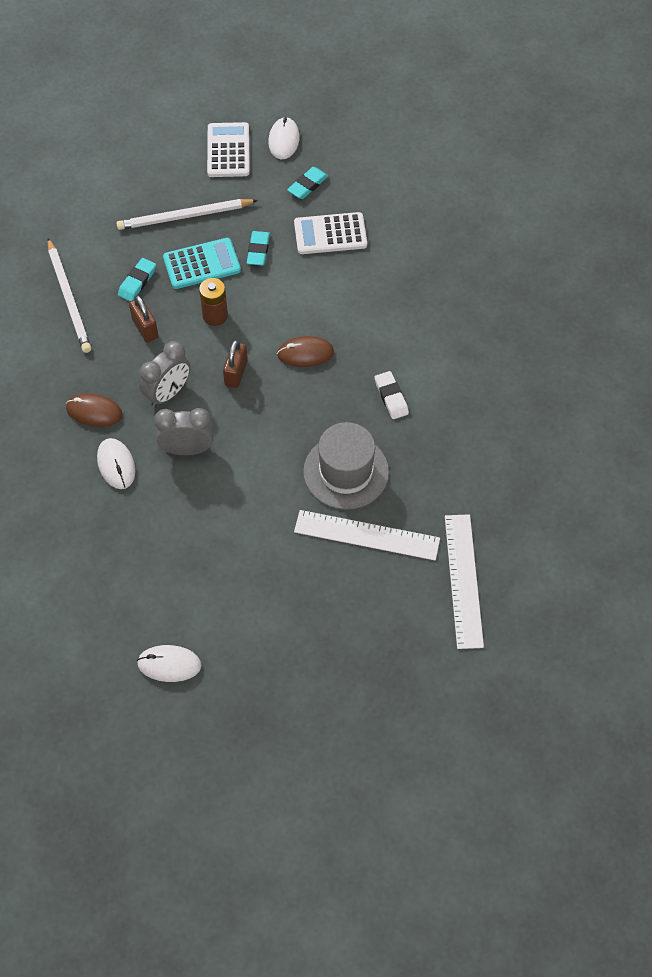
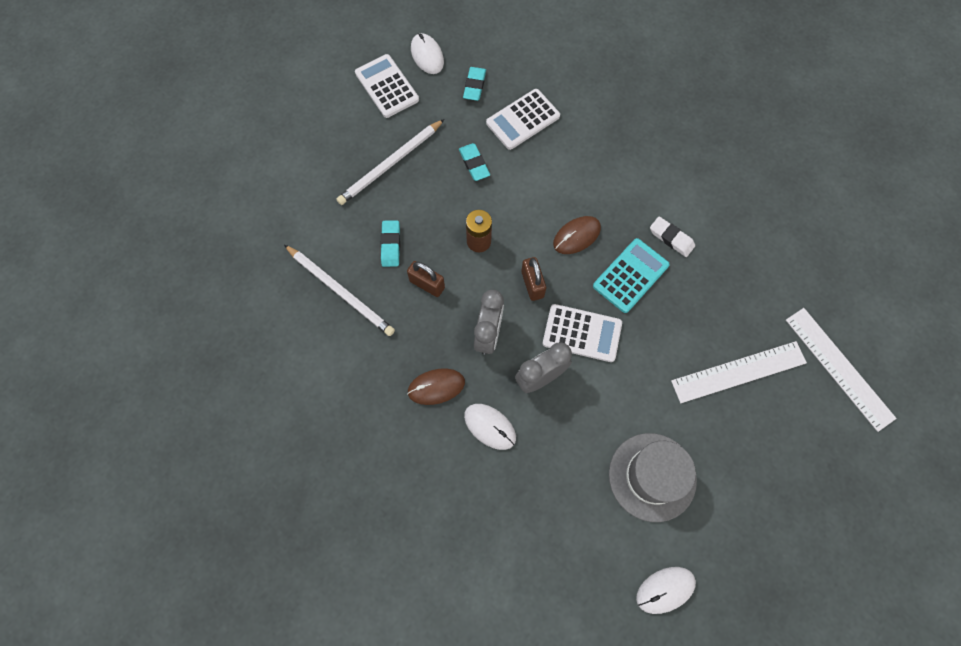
camera: 30 degrees left, 10 degrees up
turquoise calculator [163,238,241,289] -> turquoise calculator moved to [593,238,670,313]
grey hat [303,422,389,510] -> grey hat moved to [609,433,697,522]
none -> white calculator [543,304,622,362]

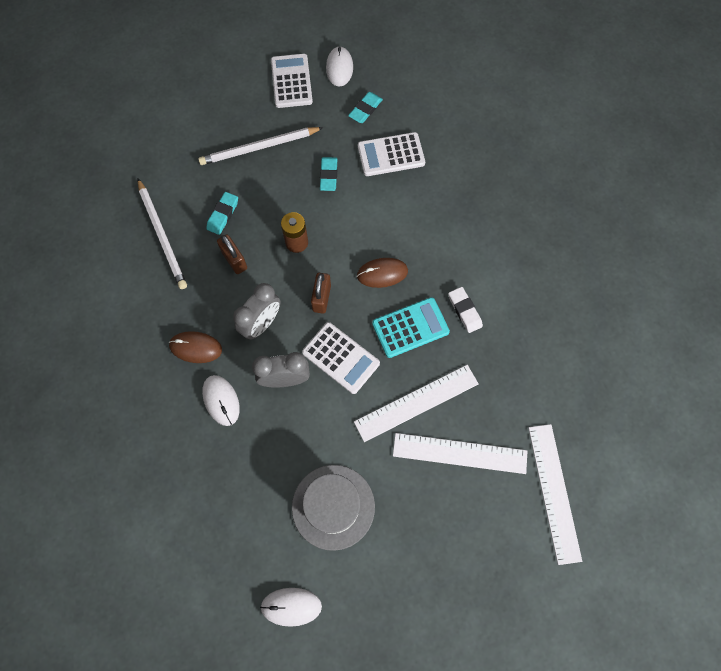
camera: 25 degrees right, 0 degrees up
none -> white ruler [354,365,479,442]

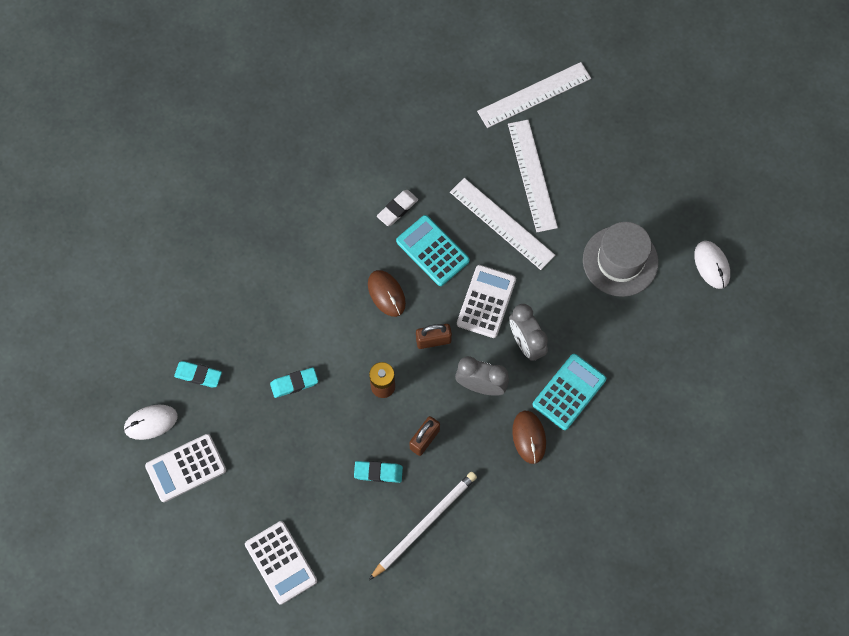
camera: 110 degrees left, 0 degrees up
white pencil [198,127,323,165] -> none
white mouse [202,375,240,426] -> turquoise calculator [533,354,606,430]
white calculator [358,132,425,176] -> white calculator moved to [245,521,317,605]

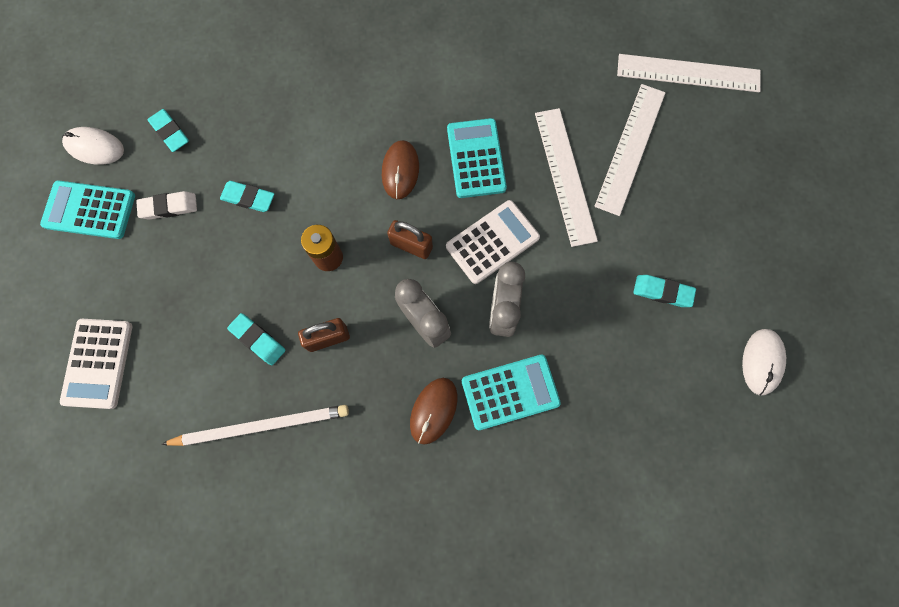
camera: 35 degrees right, 5 degrees up
white calculator [145,434,226,502] -> turquoise calculator [40,180,135,239]
white eraser [377,190,418,226] -> white eraser moved to [136,191,197,220]
grey hat [583,222,658,297] -> turquoise eraser [633,275,696,307]

